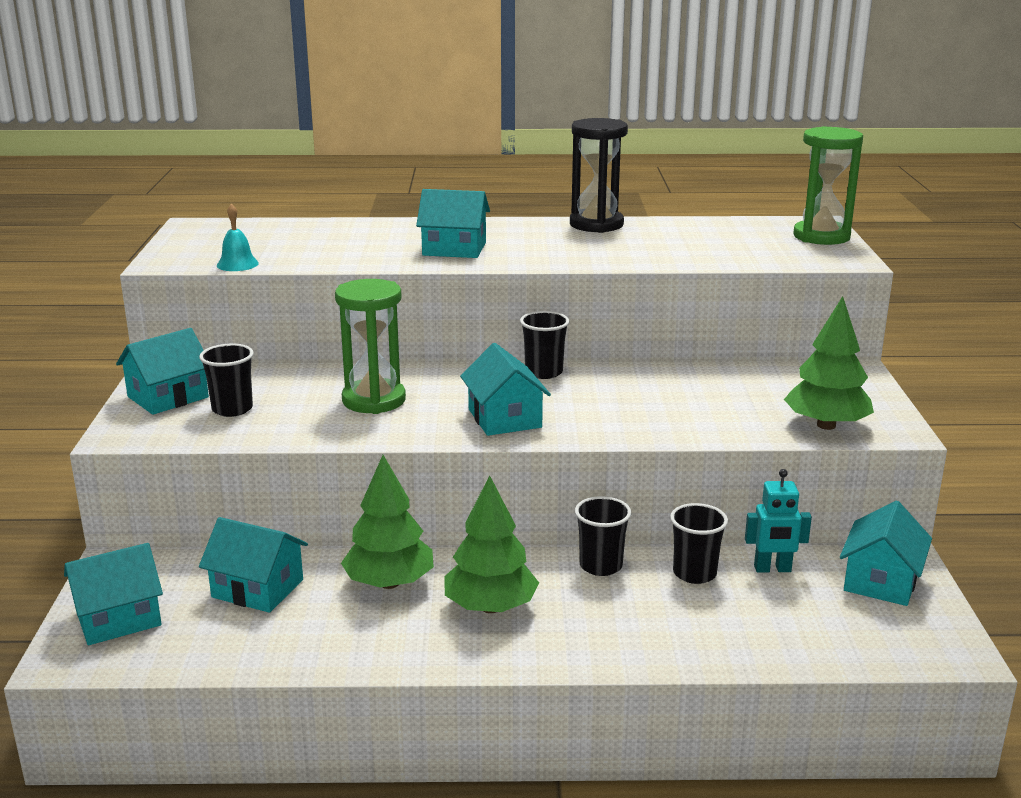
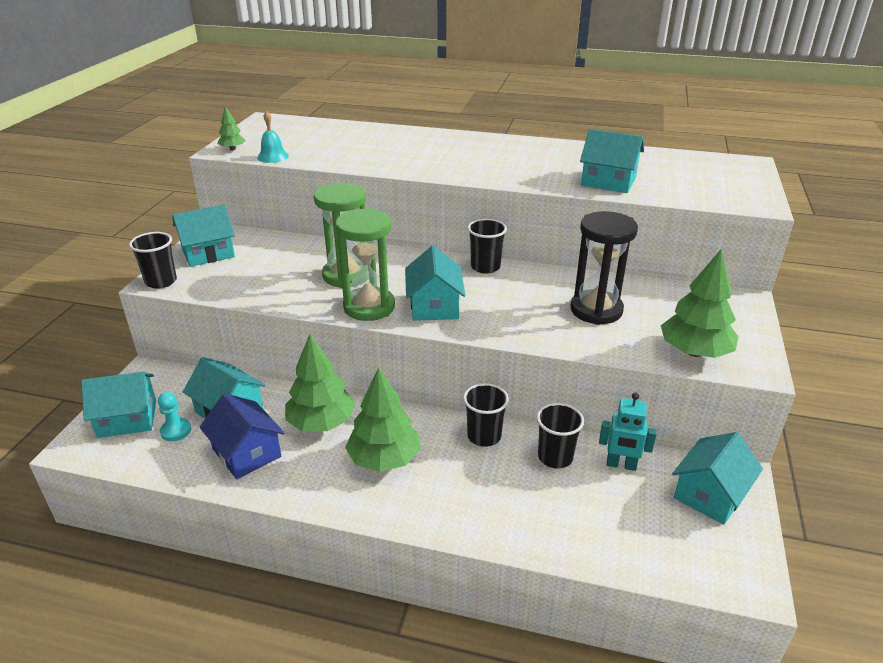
camera: 15 degrees right, 10 degrees up
black cup [199,344,254,417] -> black cup moved to [129,232,177,289]
turquoise house [416,189,490,258] -> turquoise house moved to [580,129,644,193]
black hourglass [570,118,628,233] -> black hourglass moved to [570,211,638,325]
green hourglass [793,126,863,245] -> green hourglass moved to [335,208,395,321]
none -> turquoise pawn [158,392,191,441]
none -> blue house [200,393,285,479]
none -> green tree [218,106,246,150]

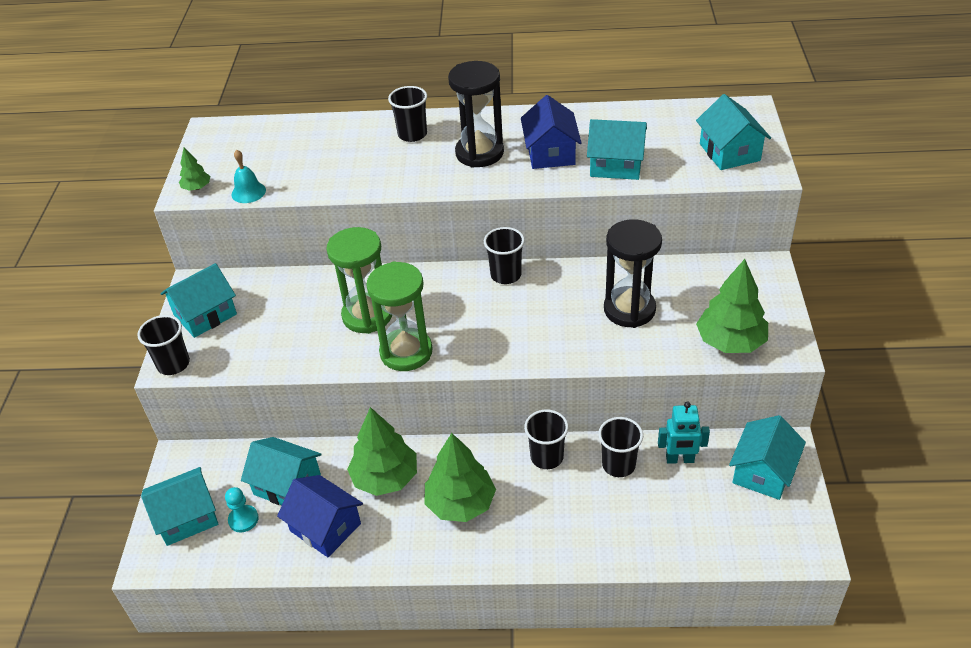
camera: 10 degrees left, 10 degrees up
turquoise house [405,246,465,321] -> turquoise house moved to [696,94,771,170]
none -> black cup [388,86,427,142]
none -> black hourglass [448,61,504,168]
none -> blue house [521,95,581,169]

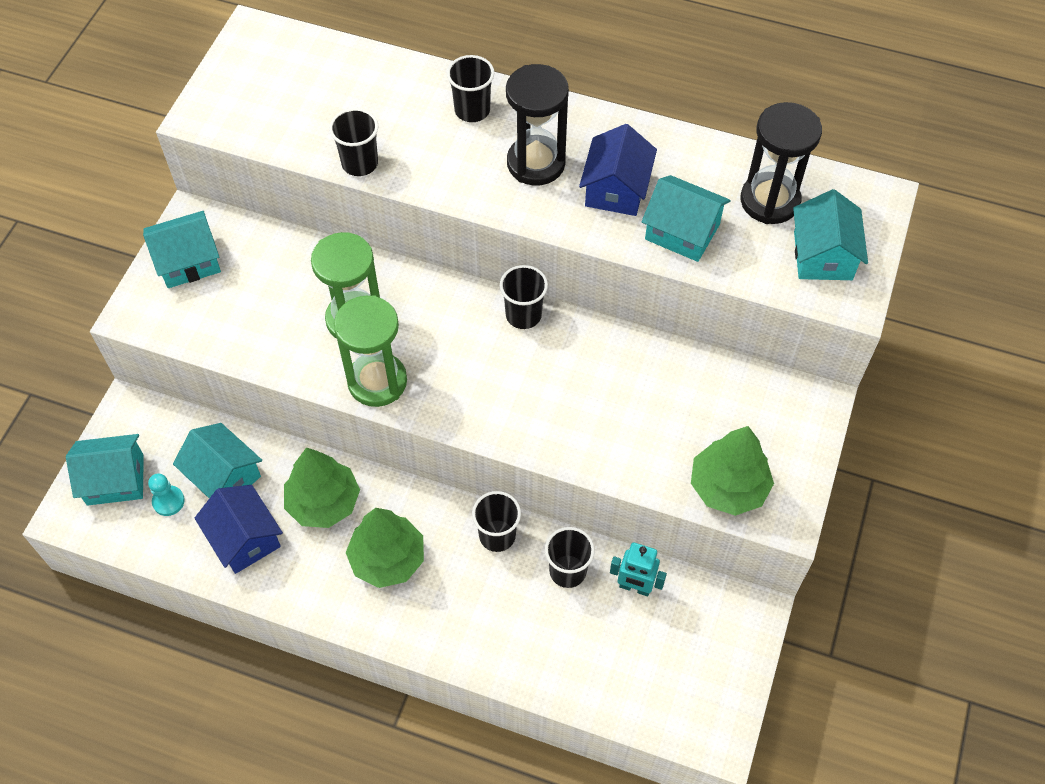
camera: 15 degrees right, 15 degrees up
black cup [137,315,190,375] -> black cup moved to [329,108,378,176]
green tree [179,148,210,191] -> none
turquoise bell [232,150,266,203] -> none
black hourglass [604,219,662,328] -> black hourglass moved to [741,102,822,224]
turquoise house [729,415,806,500] -> none

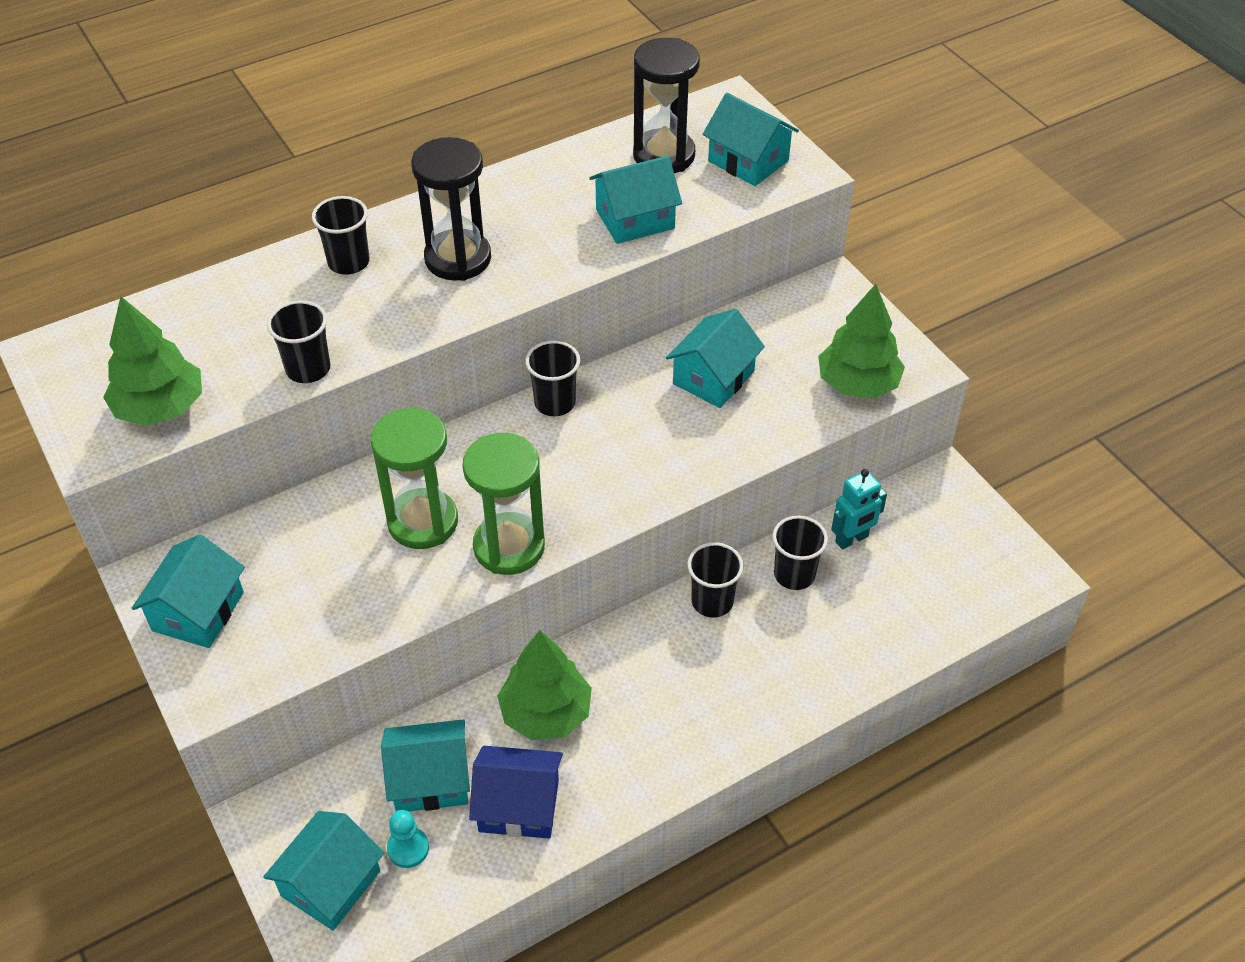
camera: 50 degrees left, 10 degrees down
green tree [346,508,424,588] -> green tree moved to [103,296,202,426]
blue house [579,124,657,216] -> none
none -> turquoise house [666,309,765,408]

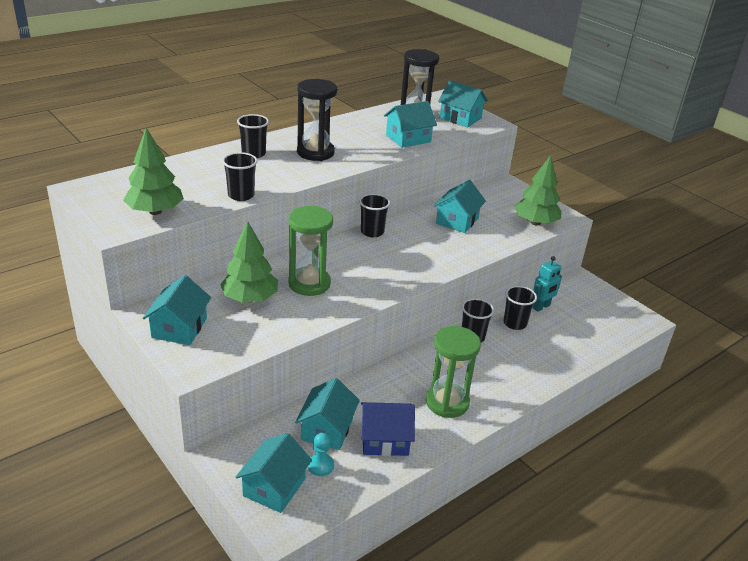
camera: 10 degrees left, 15 degrees down
turquoise house [381,719,470,812] -> turquoise house turned 60 degrees counterclockwise [295,378,360,450]
green hourglass [462,433,545,575] -> green hourglass moved to [426,326,481,418]
green tree [497,630,592,740] -> green tree moved to [220,222,278,303]

